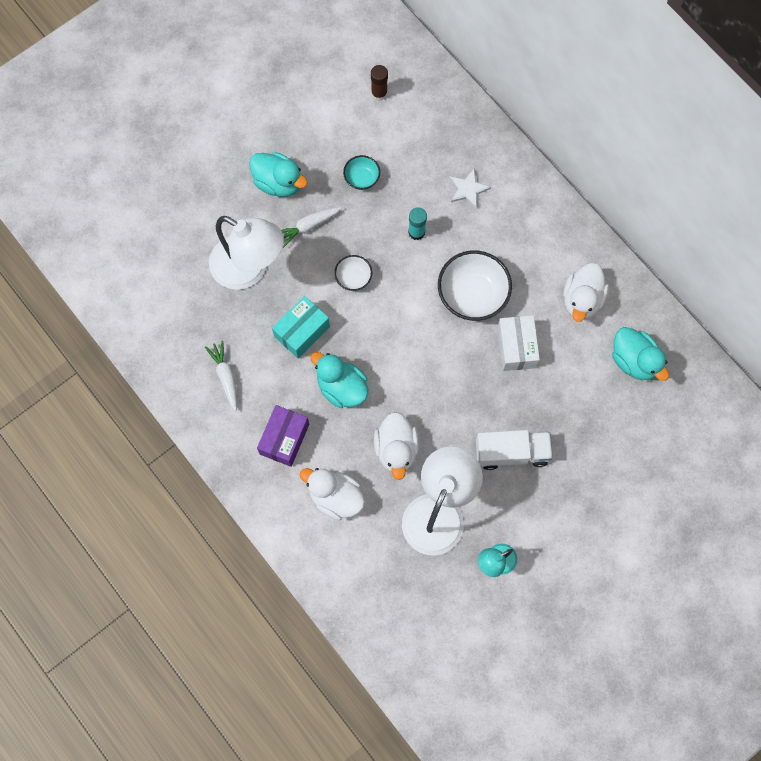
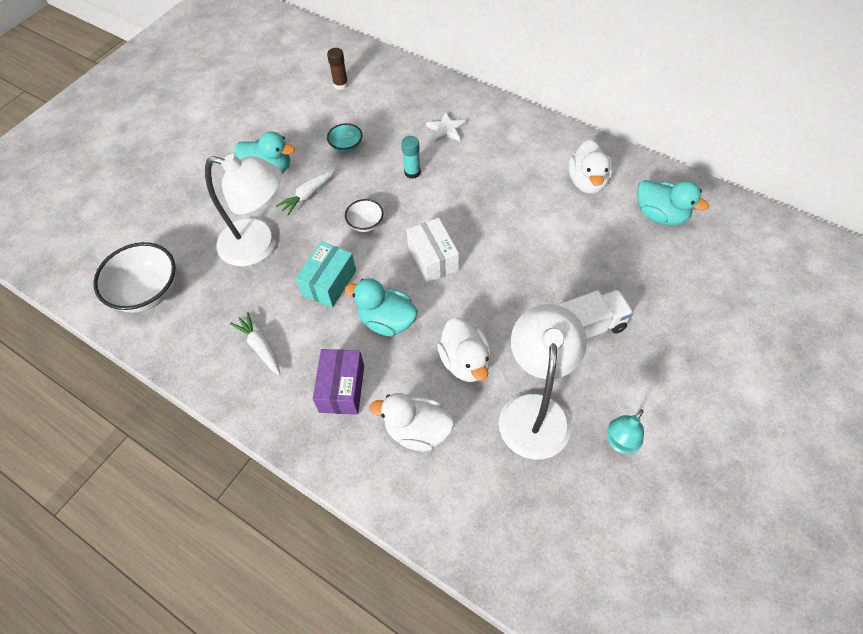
camera: 15 degrees left, 15 degrees down
white bowl [438,251,512,321] -> white bowl moved to [93,242,176,313]
white box [497,315,540,371] -> white box moved to [407,218,459,283]

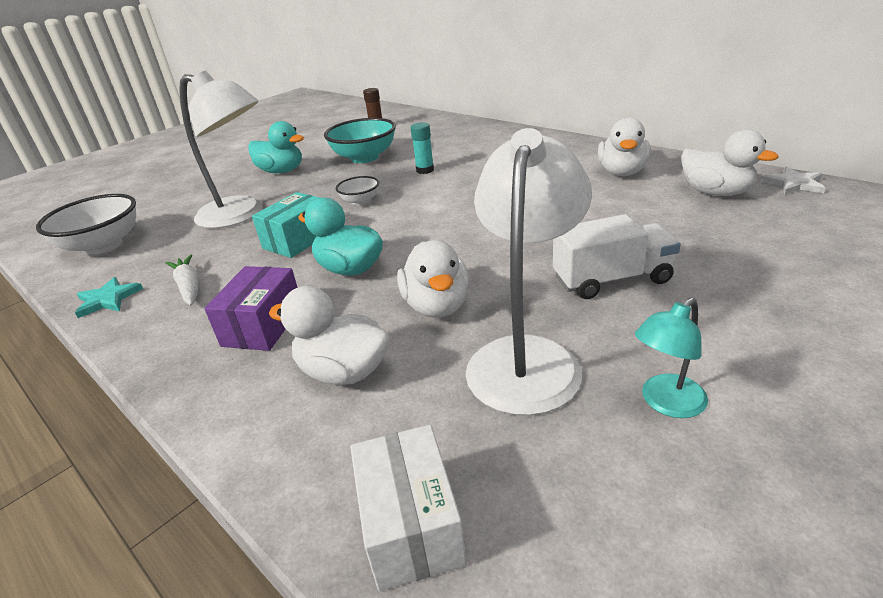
camera: 10 degrees right, 25 degrees down
white carrot [276,169,335,216] -> none
turquoise bowl [327,123,363,153] -> turquoise bowl [324,118,396,163], size x1.93
white box [407,218,459,283] -> white box moved to [350,425,467,591]
white star [426,112,466,142] -> white star moved to [761,167,825,195]
turquoise duck [637,180,709,226] -> white duck [681,129,779,196]
none -> turquoise star [75,277,143,318]

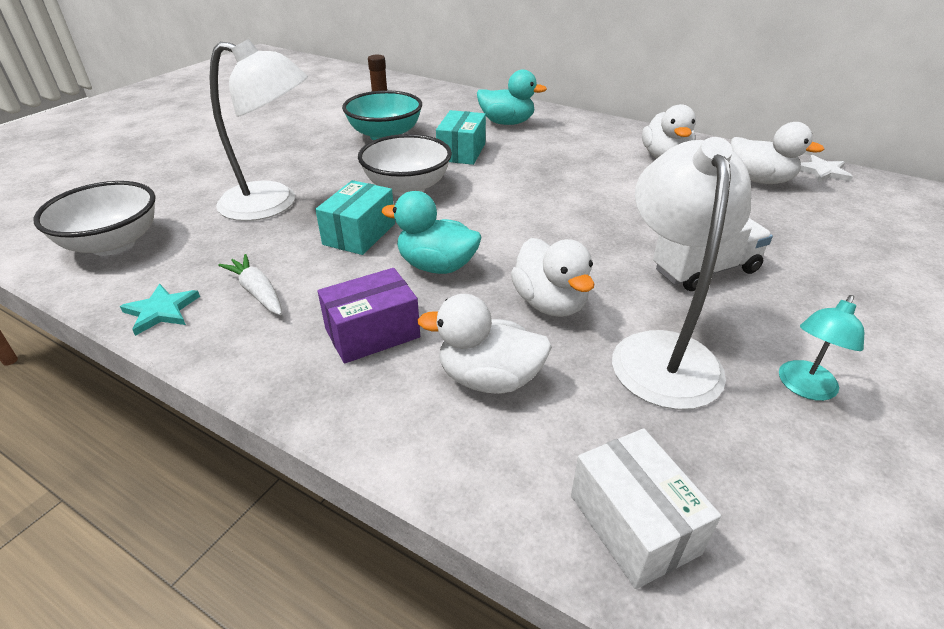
camera: 15 degrees left, 5 degrees up
purple box [204,266,298,351] -> purple box turned 60 degrees clockwise [318,268,420,364]
turquoise duck [248,121,304,173] -> turquoise duck moved to [477,69,547,125]
white bowl [336,176,379,205] -> white bowl [358,134,452,196], size x1.93
turquoise glue stick [411,122,434,174] -> turquoise box [436,110,486,165]

